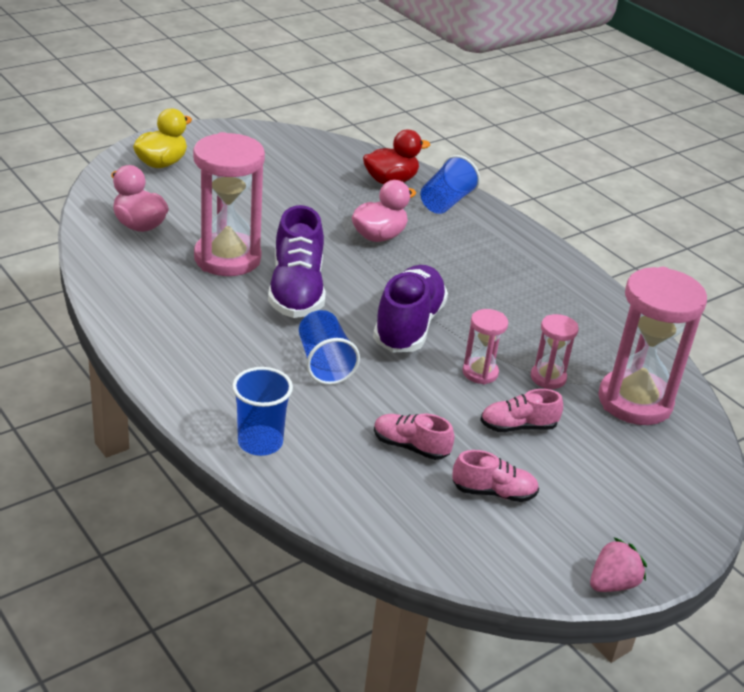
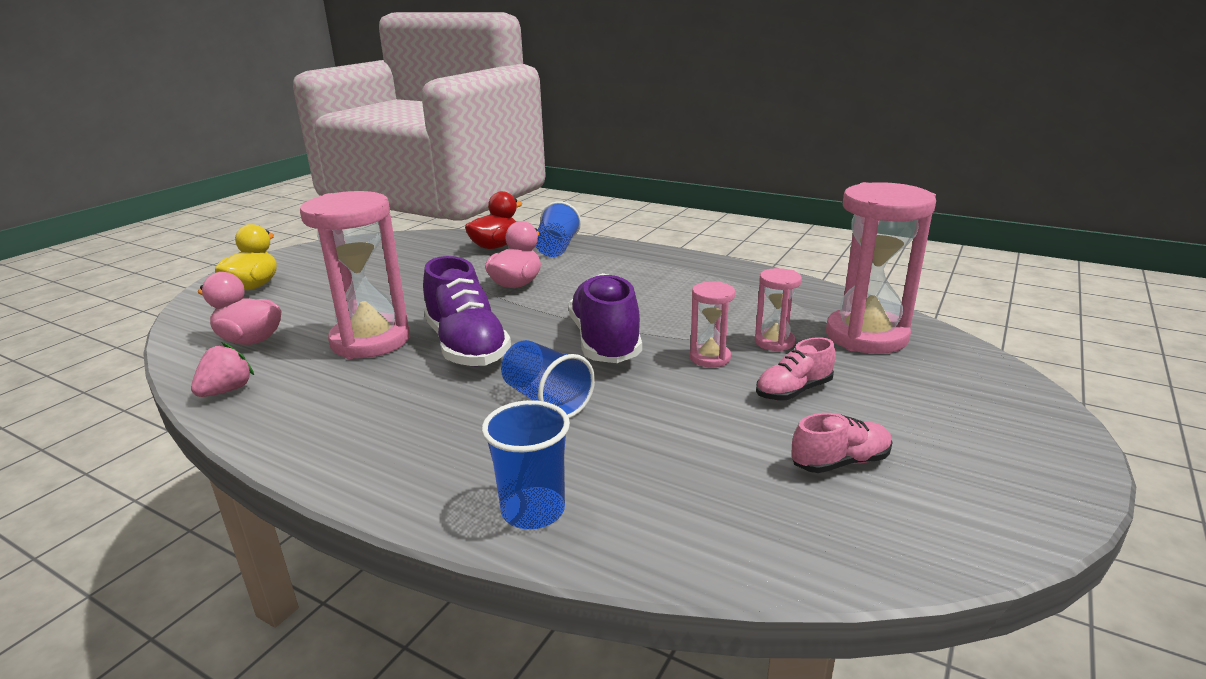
camera: 20 degrees left, 10 degrees down
pink shoe [374,414,455,460] -> none
pink strawberry [590,537,647,592] -> pink strawberry moved to [191,342,254,397]

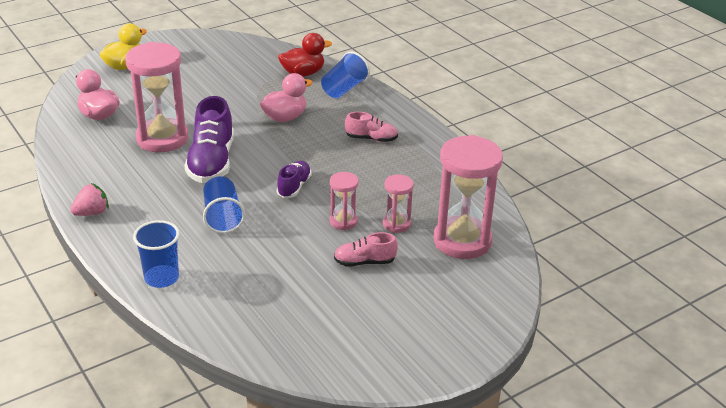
camera: 25 degrees right, 10 degrees up
pink strawberry [191,342,254,397] -> pink strawberry moved to [70,183,109,216]
purple shoe [568,273,642,363] -> purple shoe [277,161,312,198], size x0.55
pink shoe [791,413,893,473] -> pink shoe moved to [345,112,398,142]

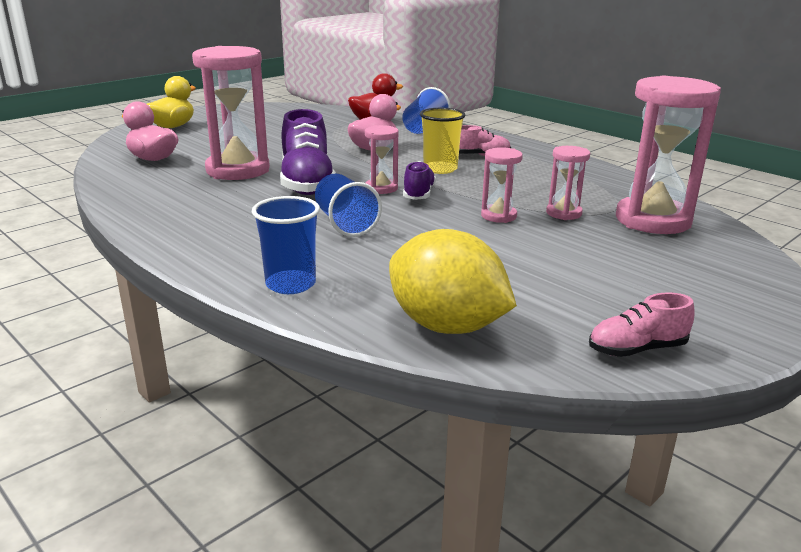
camera: 10 degrees left, 10 degrees down
pink strawberry [70,183,109,216] -> none
pink shoe [334,232,398,267] -> pink shoe moved to [589,292,695,357]
none -> pink hourglass [365,125,399,194]
none -> yellow lemon [389,229,517,334]
none -> yellow cup [420,108,465,174]

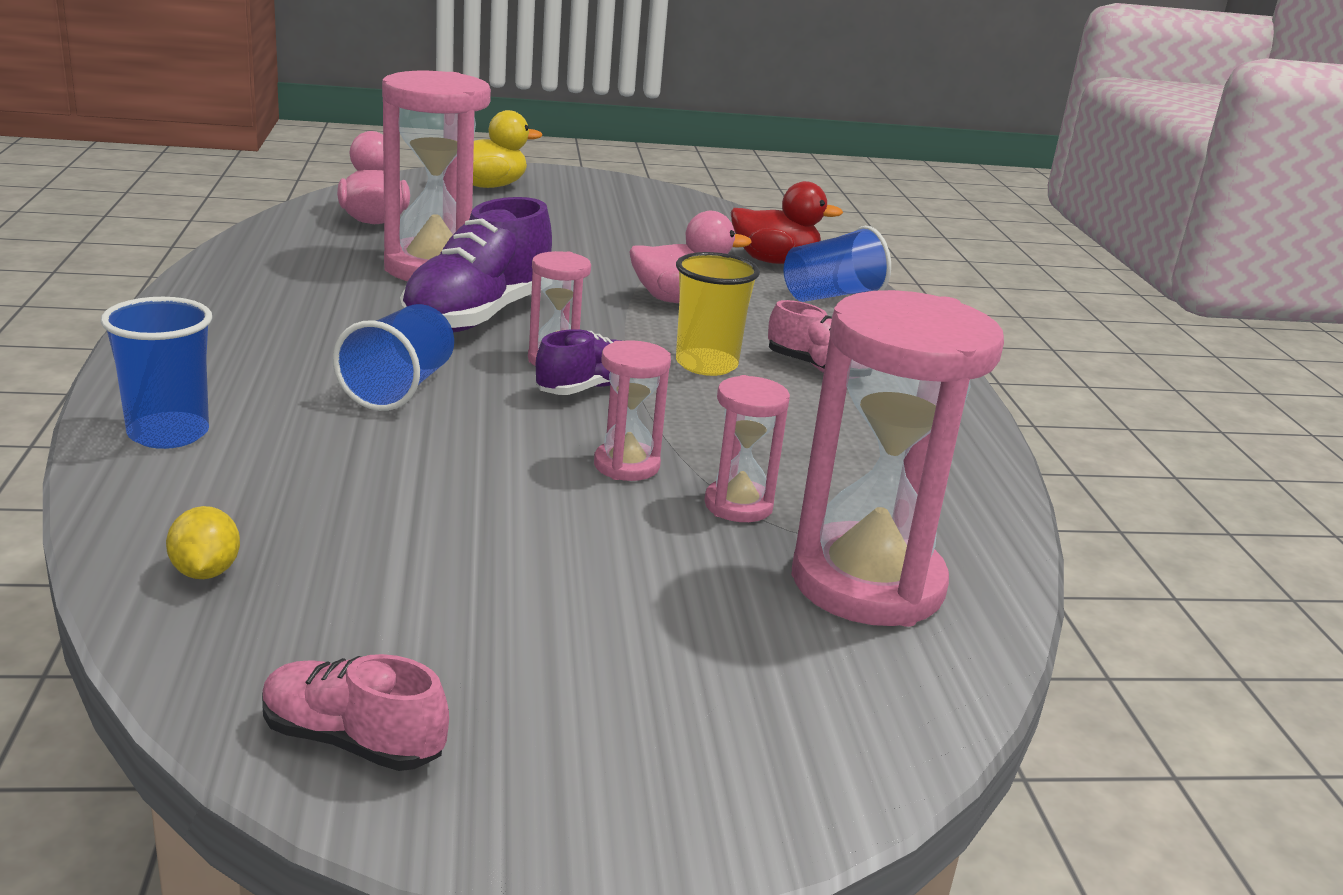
camera: 35 degrees right, 0 degrees up
yellow lemon [389,229,517,334] -> yellow lemon [166,506,240,579], size x0.41

